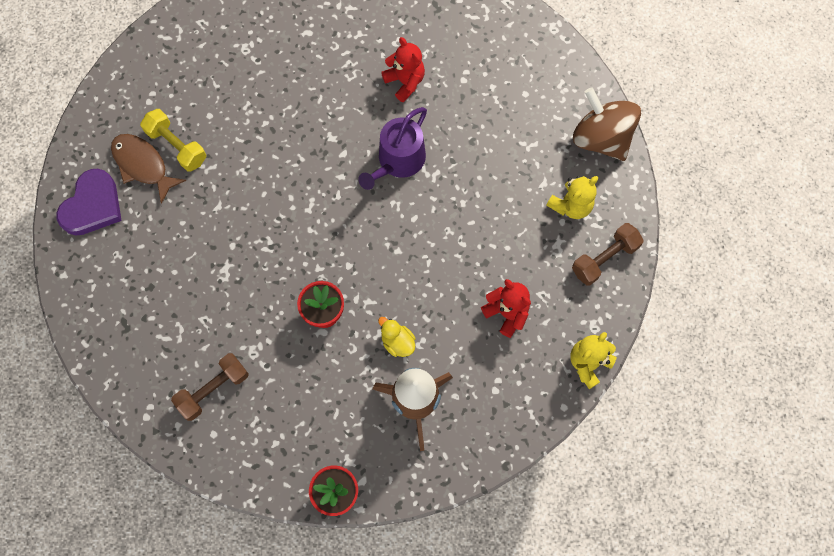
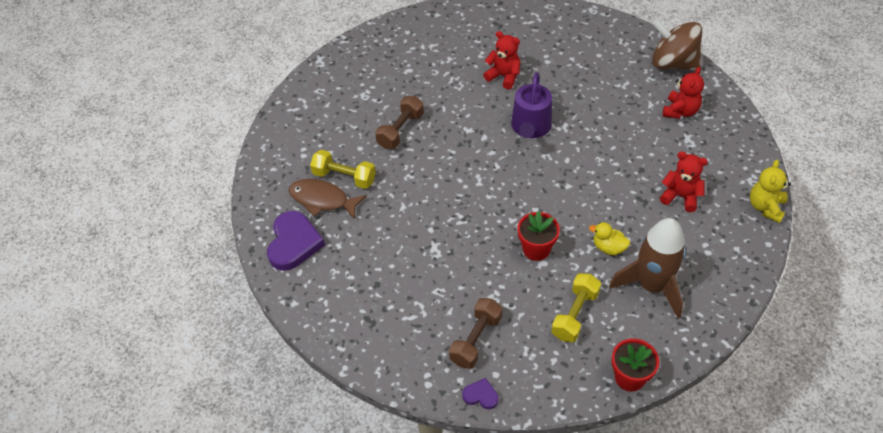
camera: 20 degrees left, 20 degrees down
yellow teddy bear [546,176,598,219] -> red teddy bear [663,67,704,119]
brown dumbbell [572,223,644,286] -> brown dumbbell moved to [375,96,424,149]
none -> purple heart [462,378,498,409]
none -> yellow dumbbell [551,273,601,342]

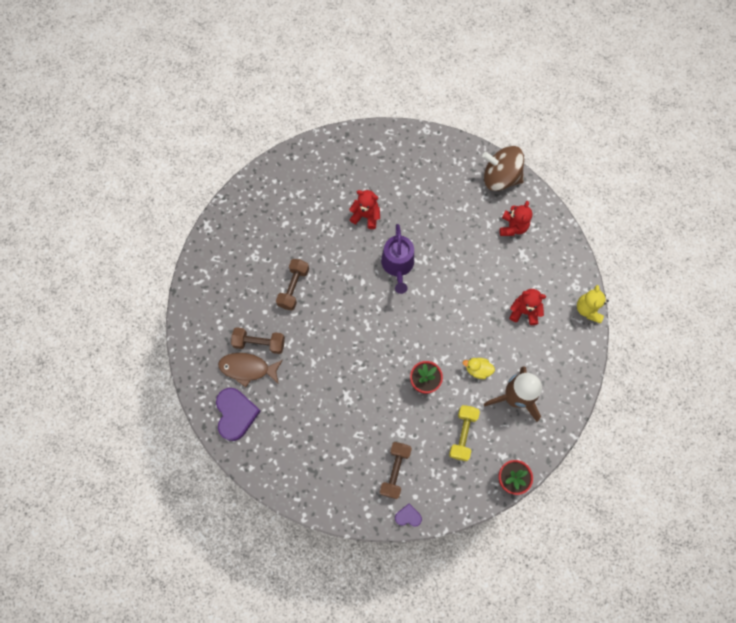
camera: 15 degrees left, 20 degrees up
yellow dumbbell [310,150,376,189] -> brown dumbbell [231,327,285,354]

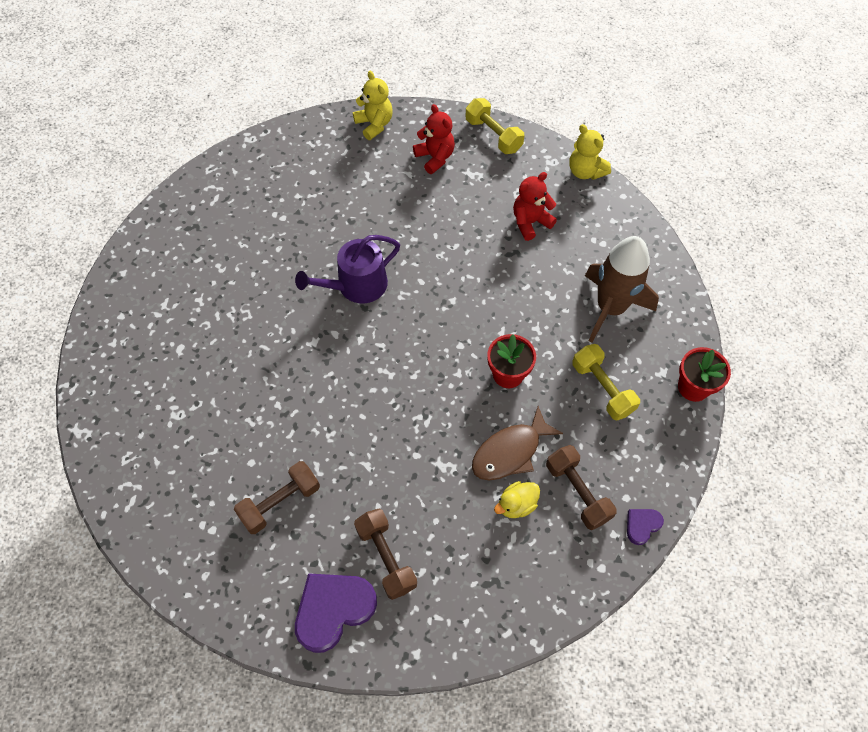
camera: 45 degrees left, 10 degrees down
purple heart [216,388,261,441] -> purple heart turned 75 degrees counterclockwise [295,573,377,653]
brown fish [218,353,283,387] -> brown fish moved to [472,406,563,480]
brown dumbbell [276,259,309,310] -> brown dumbbell moved to [354,509,417,600]
red teddy bear [349,190,380,229] -> none
purple watering can [381,224,414,294] -> purple watering can turned 105 degrees clockwise [295,235,400,303]
yellow duck [463,358,495,379] -> yellow duck moved to [494,481,540,518]
brown spinning top [482,146,524,191] -> yellow teddy bear [353,71,393,140]
none -> yellow dumbbell [465,98,525,154]

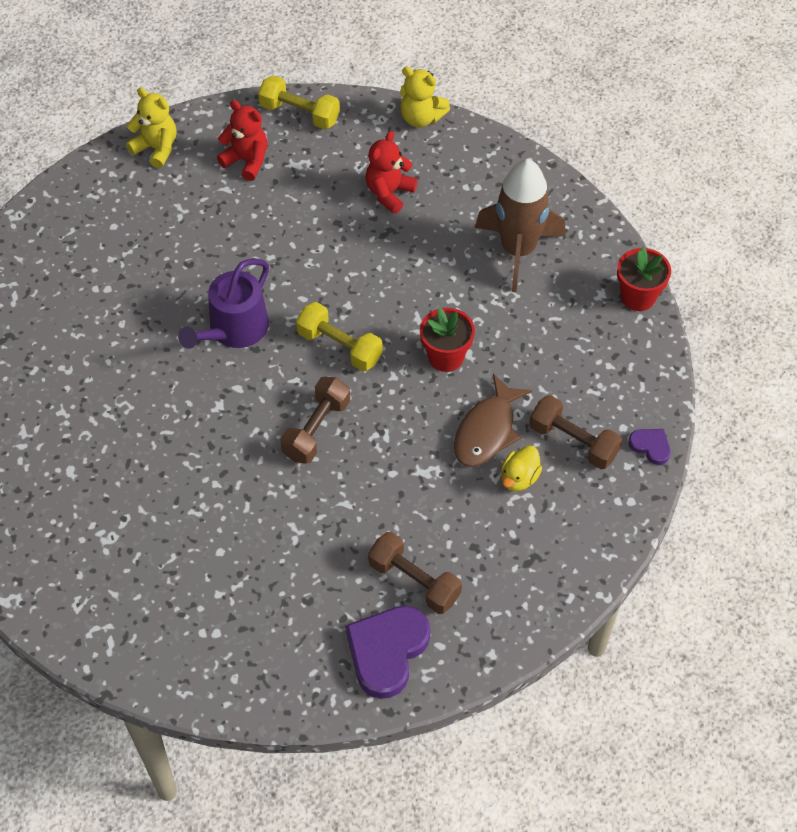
camera: 25 degrees left, 5 degrees down
brown dumbbell [234,461,320,534] -> brown dumbbell moved to [280,377,350,464]
yellow dumbbell [572,344,640,420] -> yellow dumbbell moved to [296,302,383,371]
purple heart [627,509,664,545] -> purple heart turned 105 degrees clockwise [628,429,671,465]

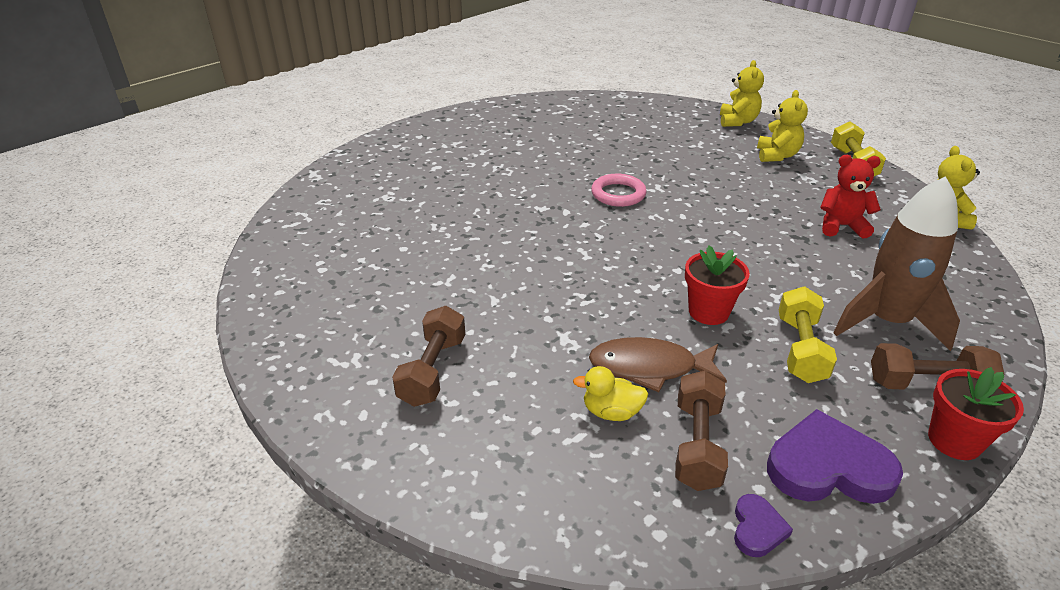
camera: 65 degrees right, 20 degrees down
purple watering can [178,259,269,349] -> pink ring [591,174,647,207]
red teddy bear [217,100,268,181] -> yellow teddy bear [757,90,808,162]
brown dumbbell [280,377,350,464] -> brown dumbbell moved to [871,343,1004,390]
yellow dumbbell [296,302,383,371] -> yellow dumbbell moved to [779,286,837,383]
purple heart [345,606,430,699] -> purple heart moved to [767,409,903,504]

